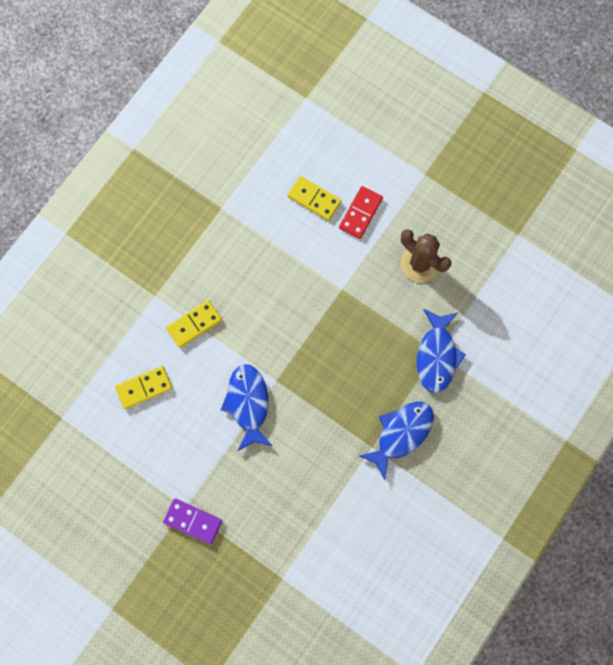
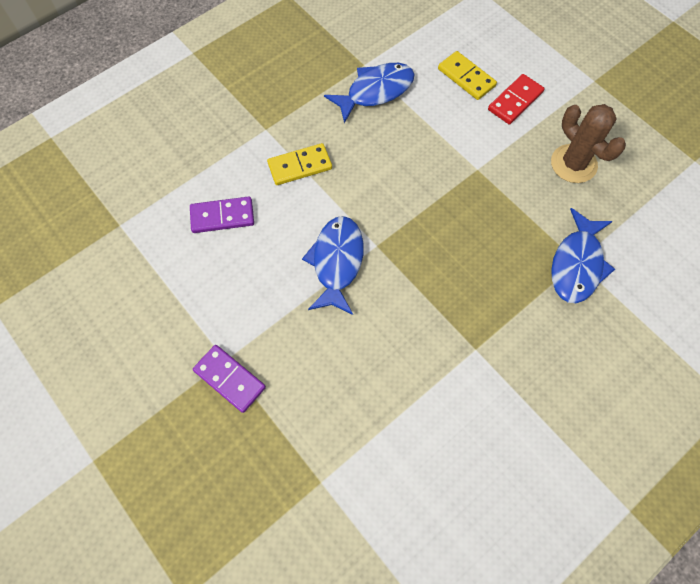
camera: 15 degrees right, 10 degrees down
yellow domino [115,366,172,409] -> purple domino [190,196,254,233]
blue fish [359,402,434,480] -> blue fish moved to [324,63,414,123]

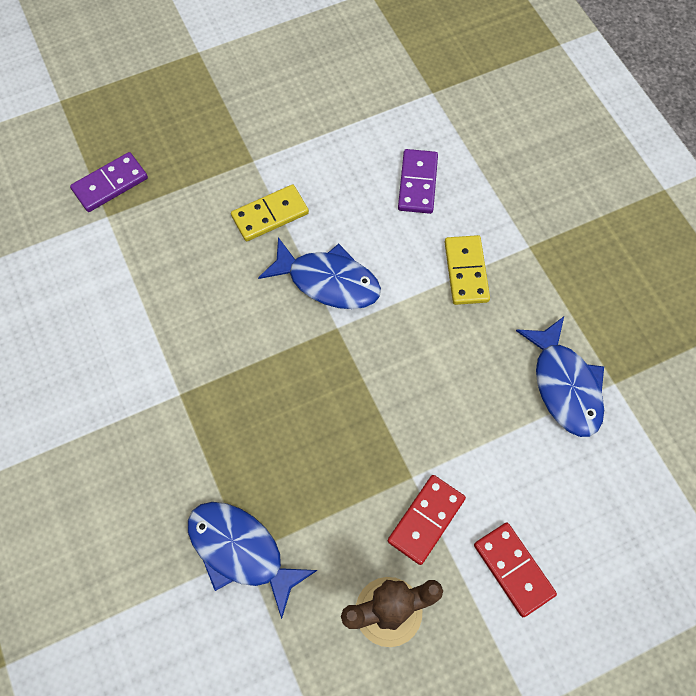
camera: 105 degrees right, 0 degrees up
purple domino [193,345,266,413] -> purple domino moved to [70,152,148,212]
yellow domino [438,51,497,100] -> yellow domino moved to [231,185,309,241]
none -> red domino [388,475,466,565]

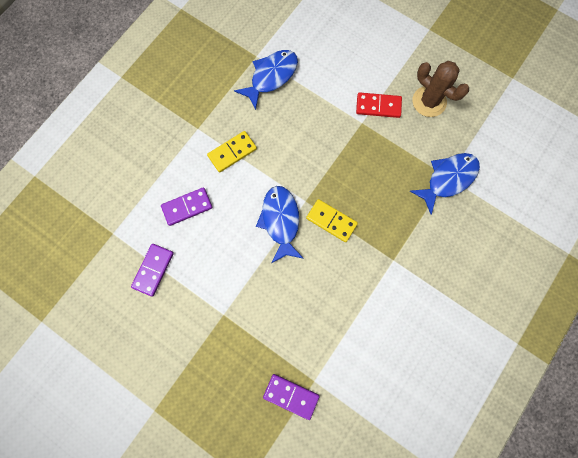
camera: 120 degrees left, 10 degrees up
blue fish [188,502,317,619] -> blue fish turned 135 degrees counterclockwise [410,153,480,215]
yellow domino [231,185,309,241] -> yellow domino moved to [306,199,358,242]
red domino [474,523,557,617] -> none
none -> purple domino [131,244,174,297]

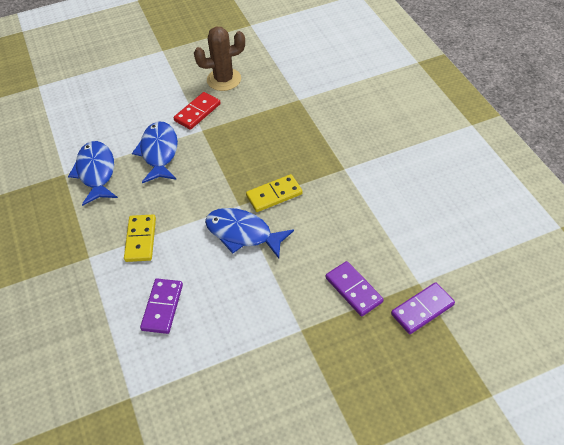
camera: 55 degrees left, 25 degrees down
purple domino [131,244,174,297] -> purple domino moved to [326,261,384,317]
blue fish [410,153,480,215] -> blue fish moved to [132,121,178,183]

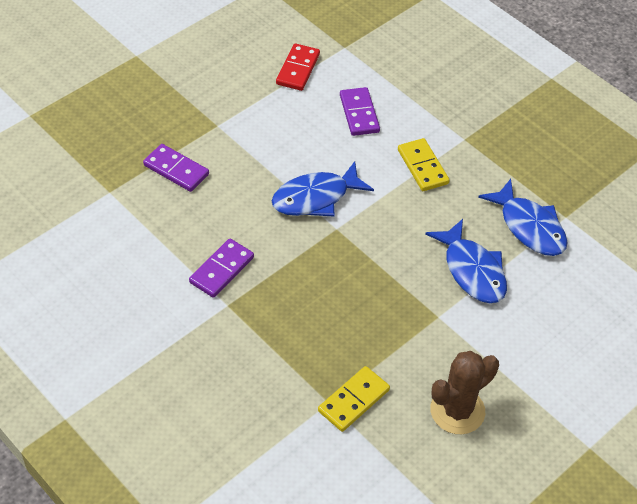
camera: 155 degrees right, 0 degrees up
red domino [173,92,221,130] -> red domino moved to [276,43,320,91]
blue fish [205,208,294,259] -> blue fish turned 150 degrees clockwise [272,161,374,216]
yellow domino [246,174,303,212] -> yellow domino moved to [318,366,390,432]
purple domino [391,282,455,334] -> purple domino moved to [189,239,254,298]

